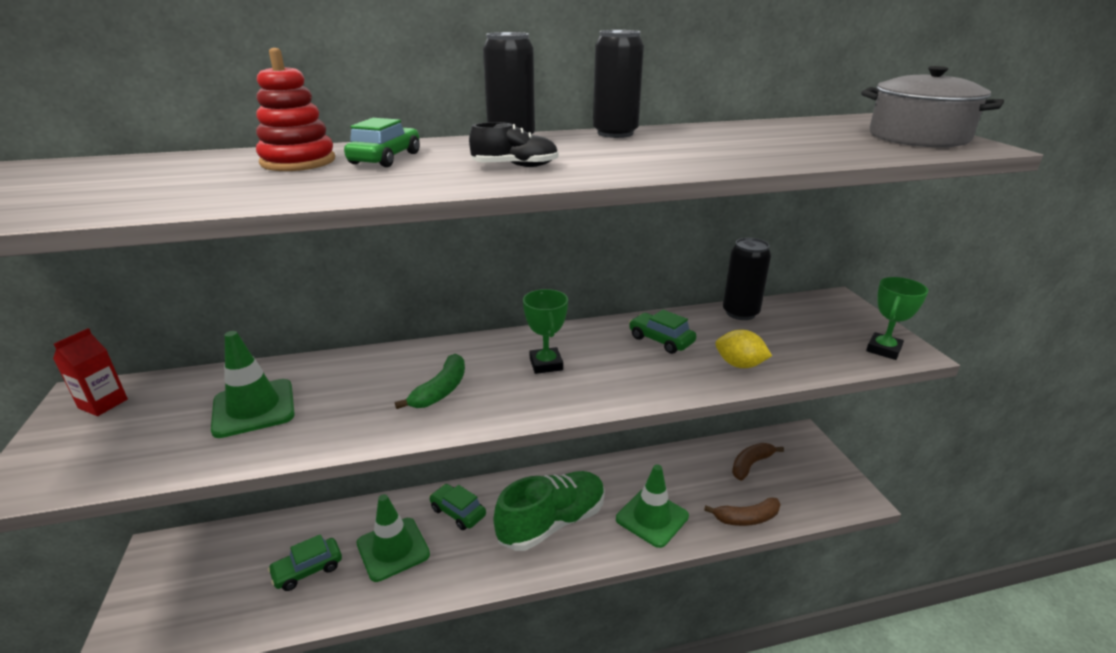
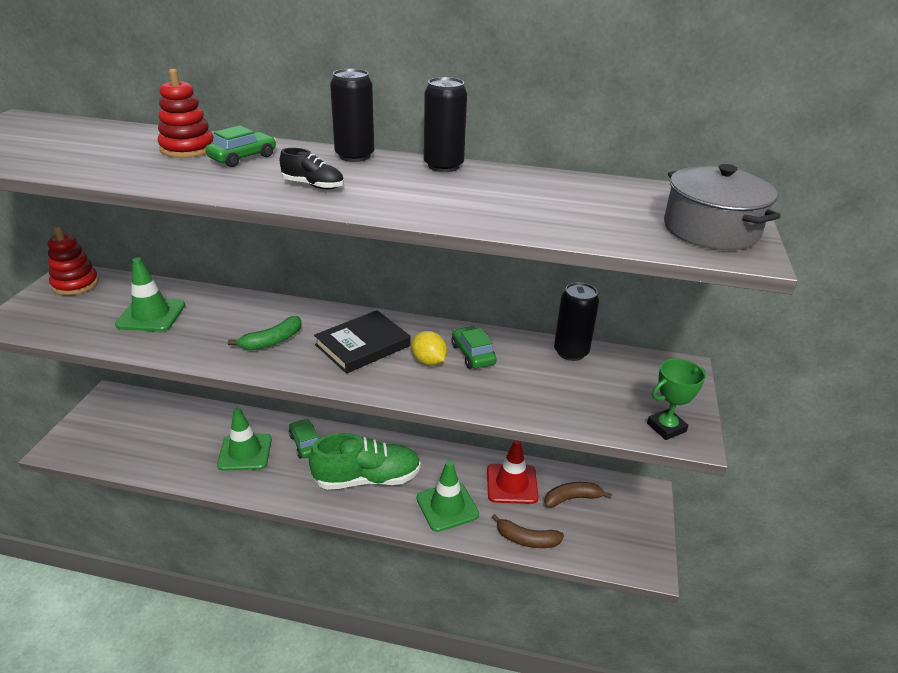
camera: 25 degrees right, 5 degrees up
red carton [53,328,128,416] -> red stacking toy [48,227,99,295]
green car [268,534,342,591] -> none
green trophy [523,289,568,374] -> black book [314,310,410,374]
yellow lemon [715,330,772,368] -> yellow lemon moved to [411,331,447,366]
none -> red traffic cone [487,440,539,504]

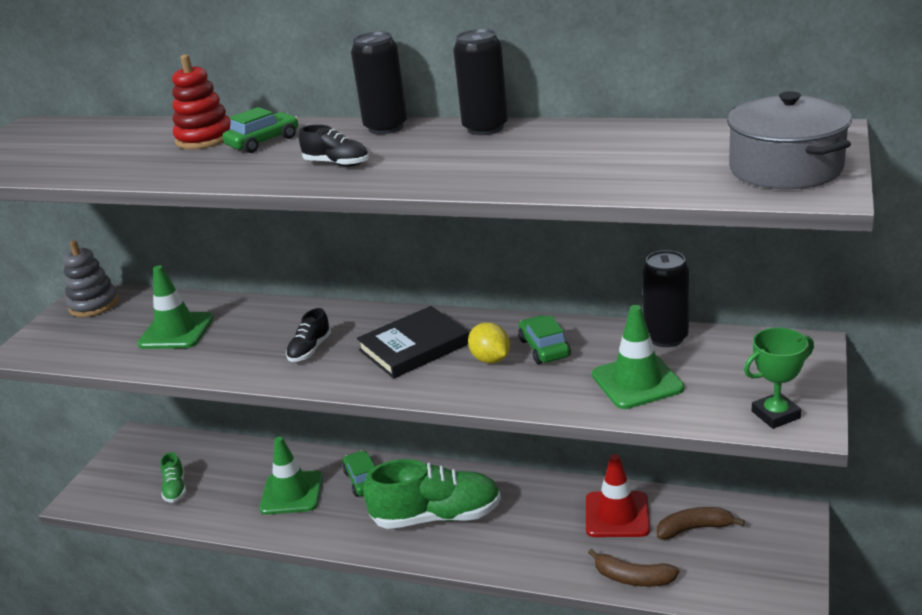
camera: 10 degrees right, 5 degrees down
red stacking toy [48,227,99,295] -> grey stacking toy [63,240,119,317]
green banana [228,316,302,350] -> black shoe [286,308,331,362]
green traffic cone [417,461,479,532] -> green traffic cone moved to [592,305,684,409]
none -> green shoe [161,452,186,503]

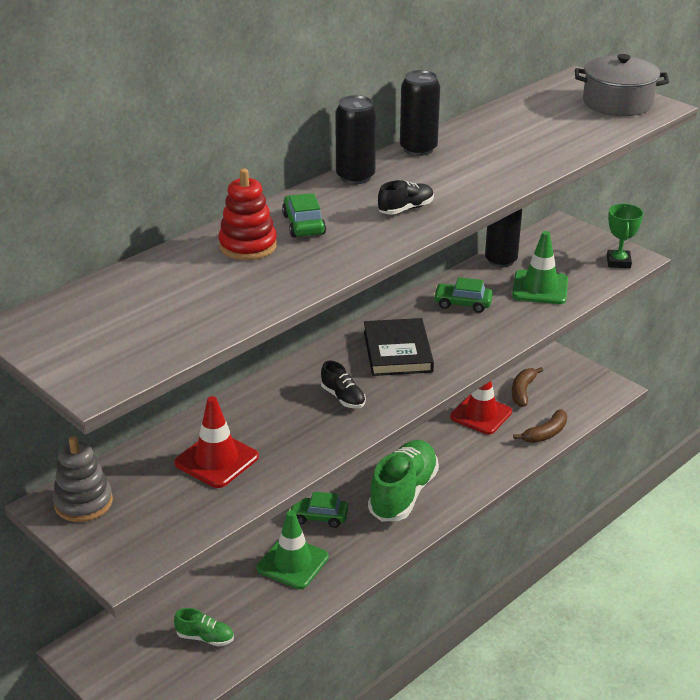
camera: 65 degrees left, 5 degrees up
green traffic cone [137,265,214,349] -> red traffic cone [174,396,259,488]
yellow lemon [468,323,510,363] -> none

